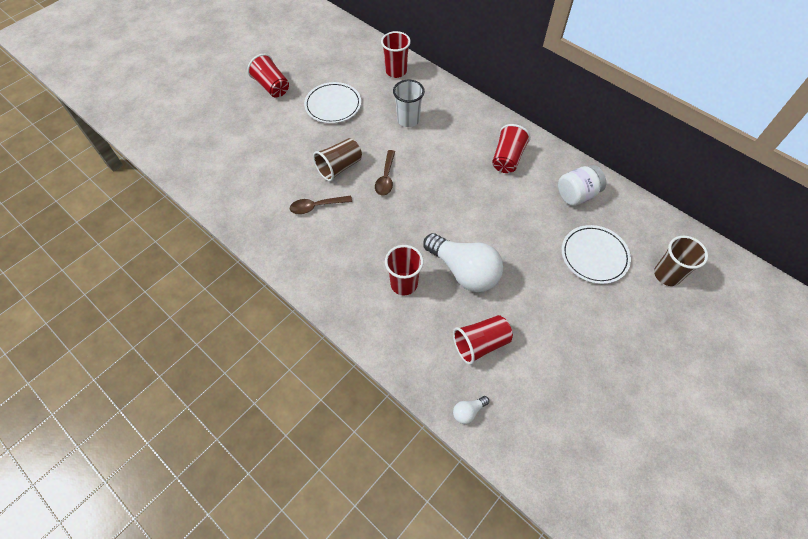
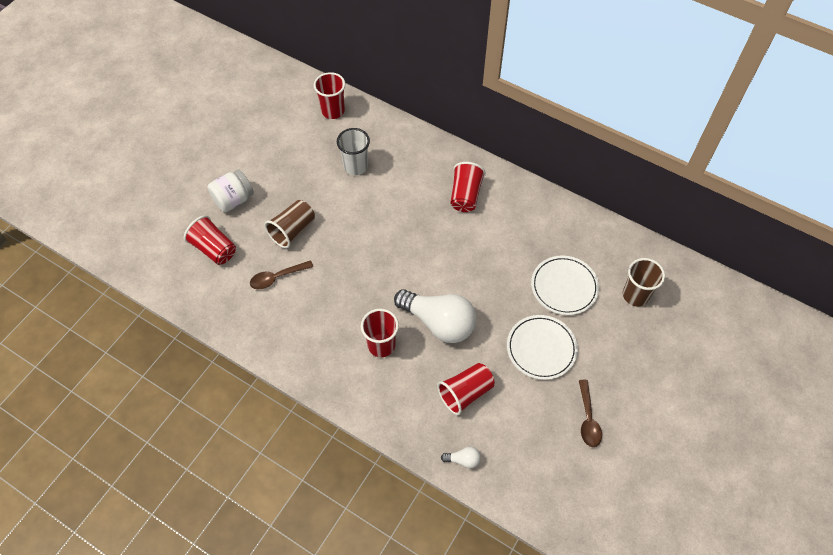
camera: 10 degrees left, 0 degrees up
red cup [247,54,289,98] -> red cup moved to [184,215,236,265]
white plate [304,82,361,123] -> white plate moved to [507,315,578,380]
brown spoon [375,150,395,195] -> brown spoon moved to [579,380,602,447]
white light bulb [453,396,489,424] -> white light bulb turned 135 degrees counterclockwise [441,447,481,468]
white jar [558,165,606,206] -> white jar moved to [207,169,254,212]

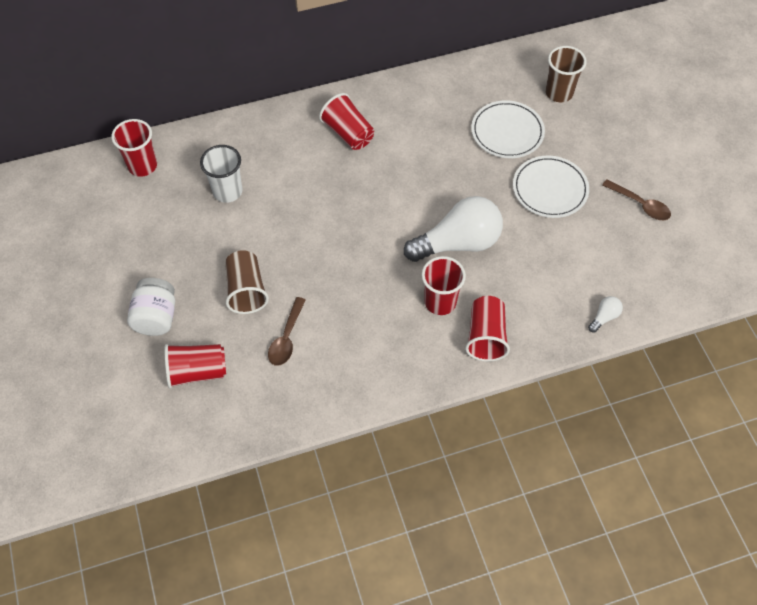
camera: 50 degrees left, 0 degrees up
red cup [437,363,495,415] -> red cup moved to [465,296,510,362]

